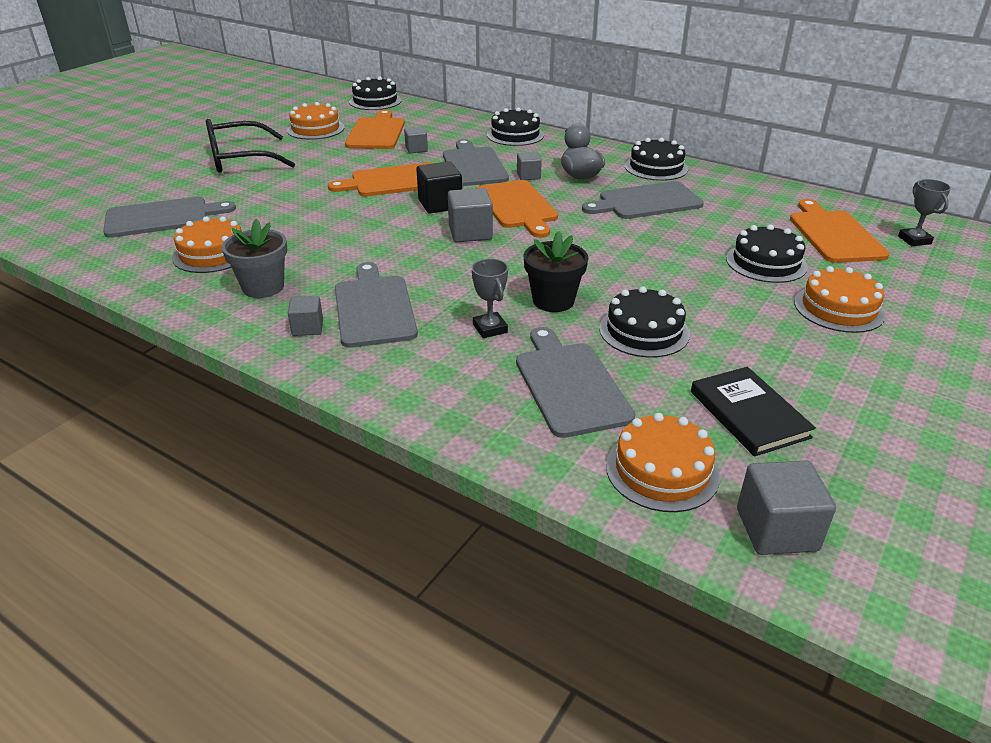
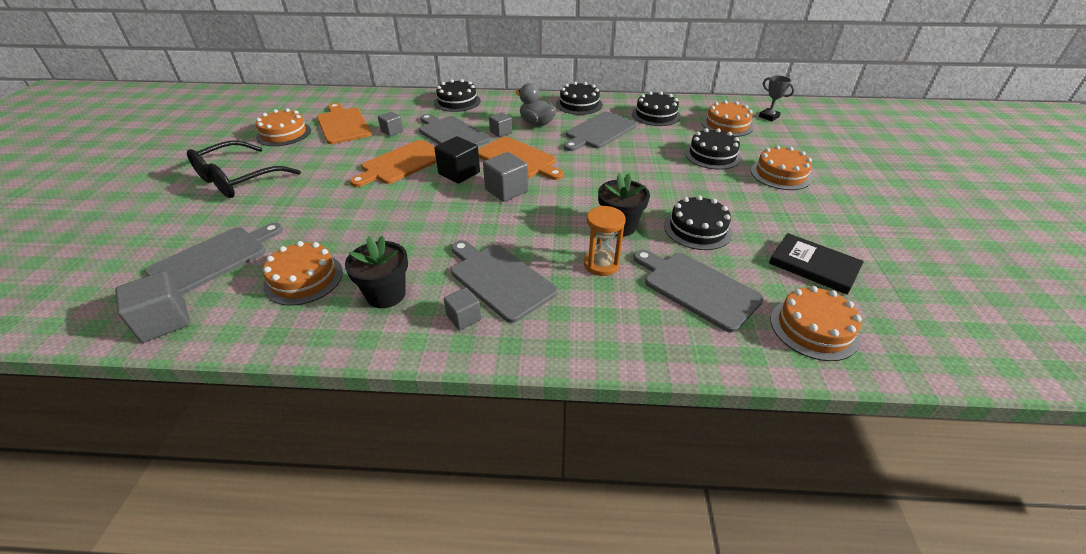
camera: 30 degrees left, 5 degrees up
grey flower pot [222,219,287,298] -> black flower pot [345,236,408,308]
black cake [349,77,402,110] -> black cake moved to [632,91,681,126]
grey trophy [472,259,508,338] -> orange hourglass [584,206,626,276]
grey cube [737,460,836,555] -> grey cube moved to [115,272,190,343]
orange cutting board [790,199,890,263] -> orange cake [702,100,754,137]

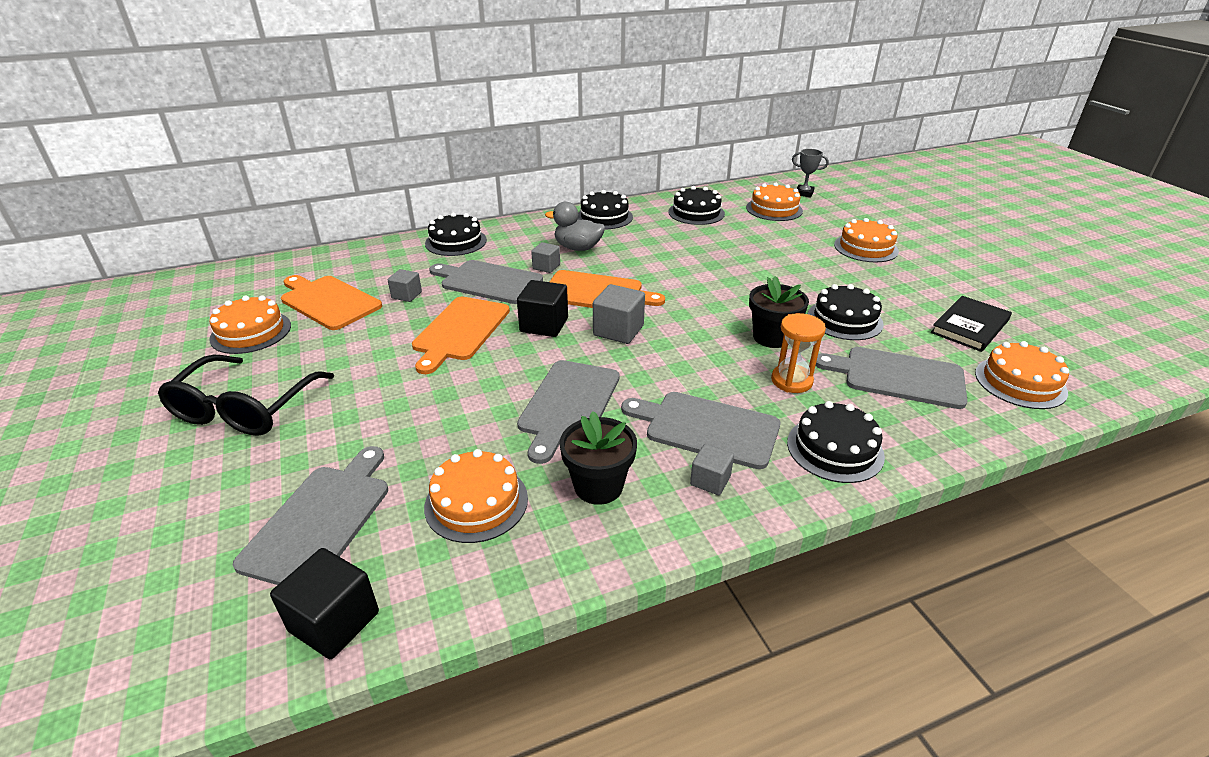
camera: 25 degrees left, 5 degrees down
grey cube [115,272,190,343] -> black cube [270,548,379,659]
grey cutting board [564,112,637,151] -> grey cutting board moved to [517,360,620,464]
black cake [685,128,741,170] -> black cake moved to [787,401,885,483]
black book [769,233,864,295] -> black book turned 60 degrees counterclockwise [931,296,1012,352]

